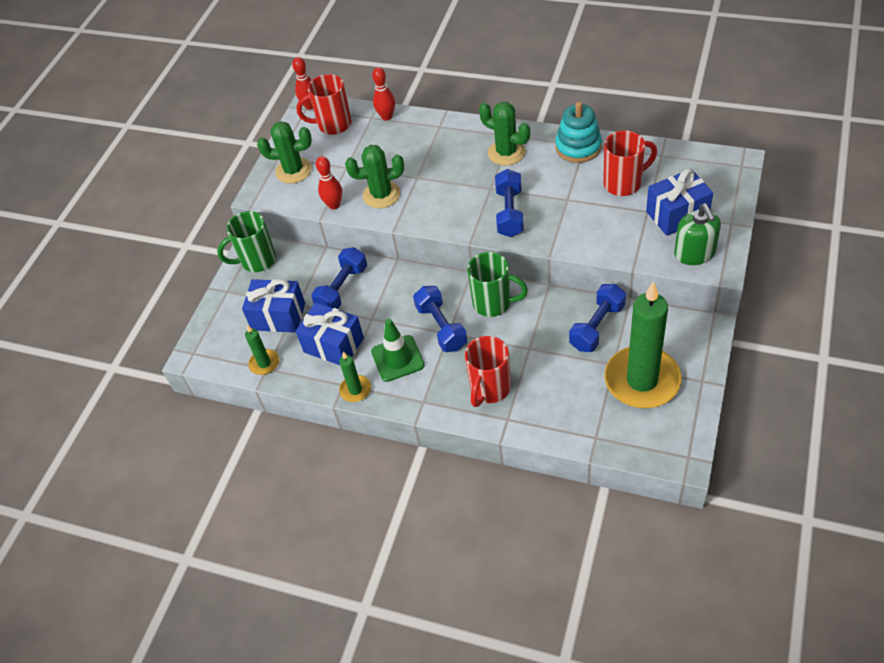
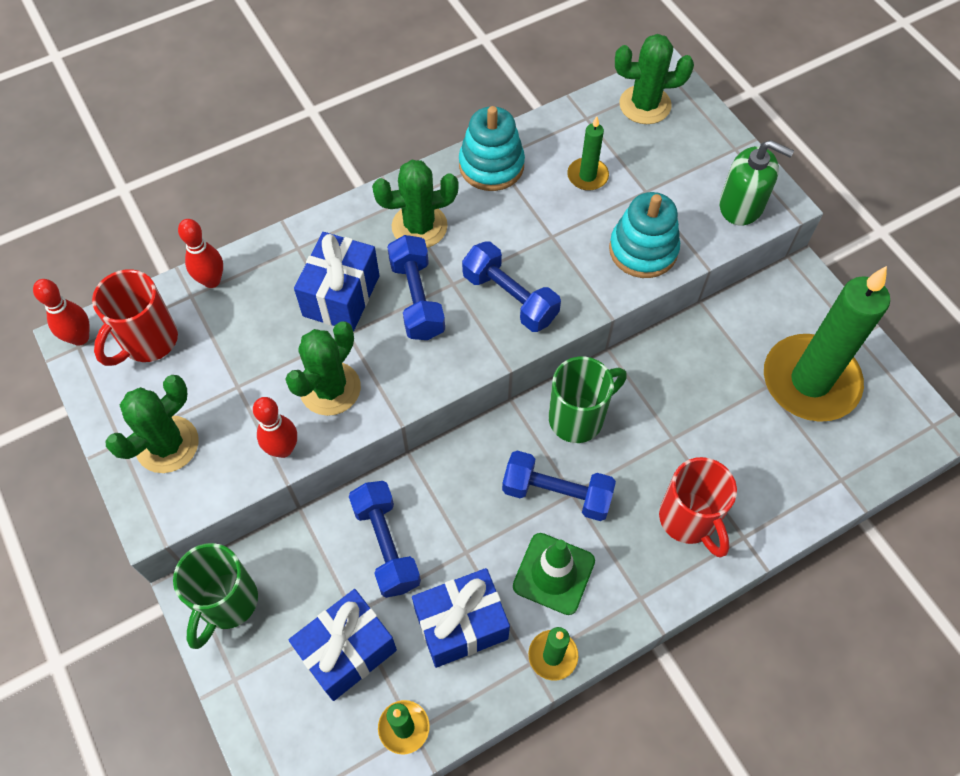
camera: 55 degrees left, 10 degrees up
blue dumbbell [569,284,626,352] -> blue dumbbell moved to [387,235,445,340]
red mug [603,130,657,196] -> green candle [567,116,609,191]
blue gift [646,169,713,236] -> blue gift moved to [294,232,380,331]
none -> turquoise stacking toy [609,192,680,278]
none -> green cactus [615,34,694,124]

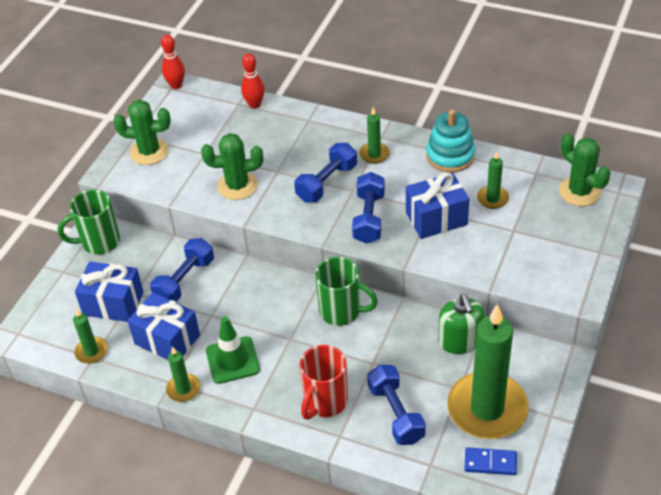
camera: 55 degrees right, 15 degrees down
red mug [92,269,178,366] -> none
red bowling pin [253,397,297,458] -> none
blue gift [294,232,380,331] -> blue gift moved to [406,172,469,239]
green cactus [372,160,459,248] -> green candle [359,107,390,164]
blue dumbbell [502,450,616,521] -> blue dumbbell moved to [367,365,426,445]
turquoise stacking toy [609,192,680,278] -> none
green soap dispenser [719,140,794,225] -> green soap dispenser moved to [438,293,485,354]
none -> blue domino [464,447,517,475]

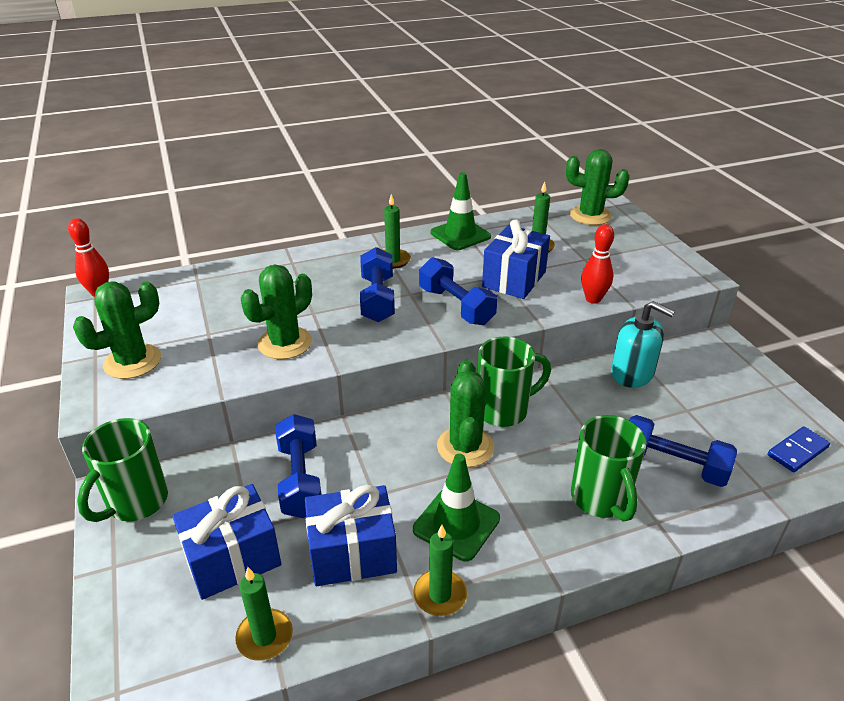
camera: 45 degrees left, 10 degrees down
red bowling pin [241,53,265,109] -> red bowling pin moved to [581,224,614,304]
red mug [300,345,348,420] -> green mug [571,415,647,522]
turquoise stacking toy [426,109,475,173] -> green traffic cone [430,172,491,250]
green soap dispenser [438,293,485,354] -> turquoise soap dispenser [611,301,675,388]
green candle [447,304,529,439] -> none
none -> green cactus [437,360,494,467]

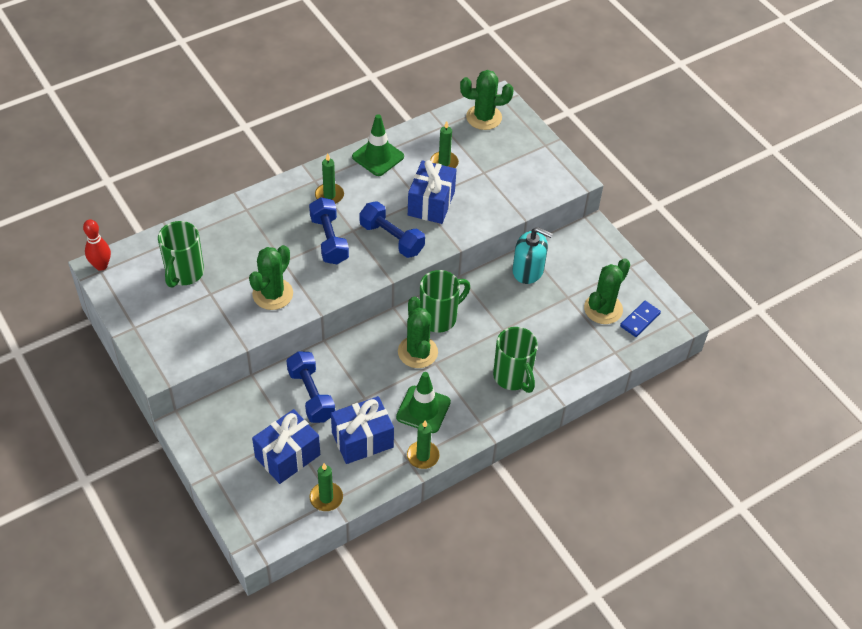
camera: 15 degrees left, 15 degrees up
green cactus [73,281,161,379] -> green cactus moved to [584,258,630,324]
green mug [77,418,168,522] -> green mug moved to [158,221,204,288]
red bowling pin [581,224,614,304] -> none
blue dumbbell [629,415,737,487] -> none

